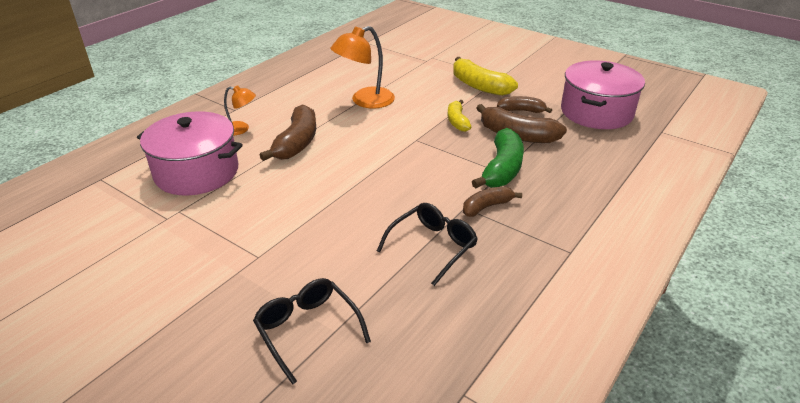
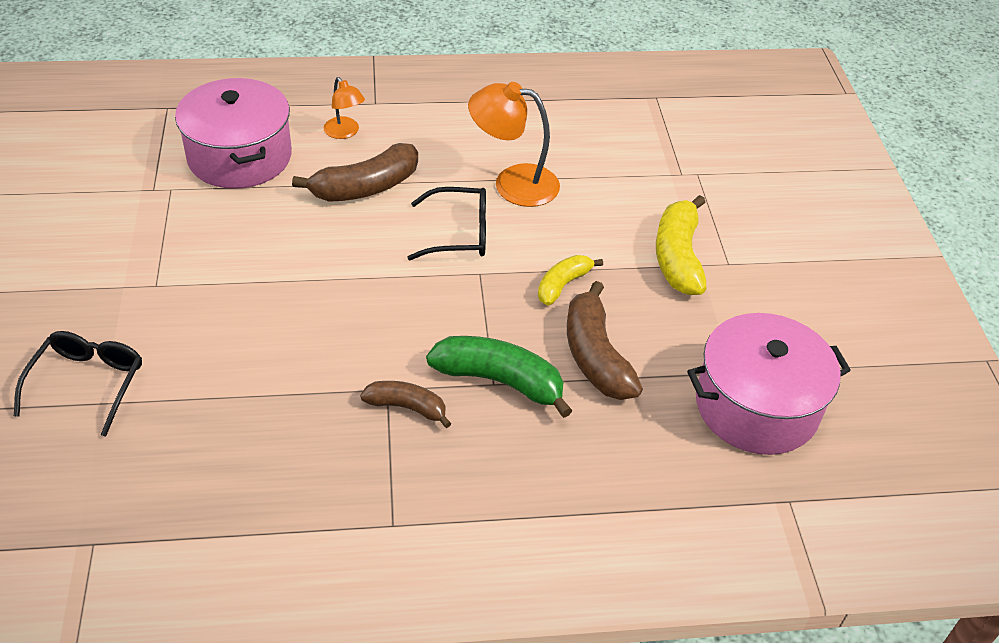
camera: 45 degrees right, 10 degrees up
black glasses [377,203,478,286] -> black glasses moved to [407,187,486,260]
green banana [472,128,524,188] -> green banana turned 135 degrees counterclockwise [426,336,573,418]
brown banana [497,96,552,113] -> none

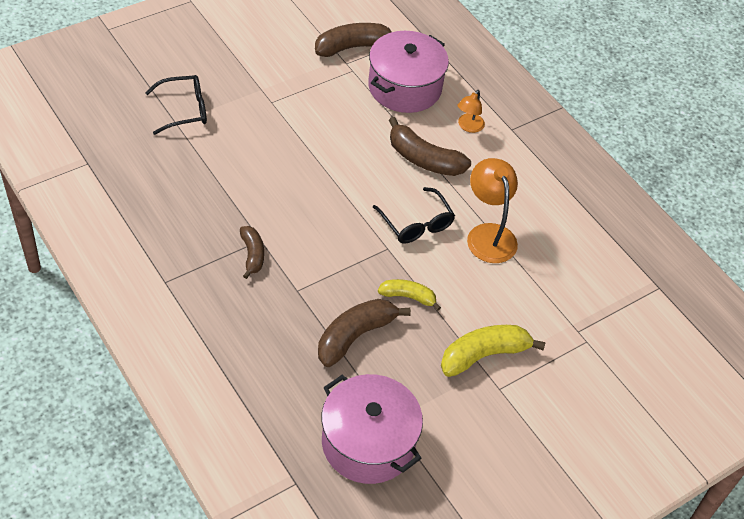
camera: 60 degrees right, 5 degrees up
green banana [426,336,573,418] -> none
none -> brown banana [315,23,392,57]

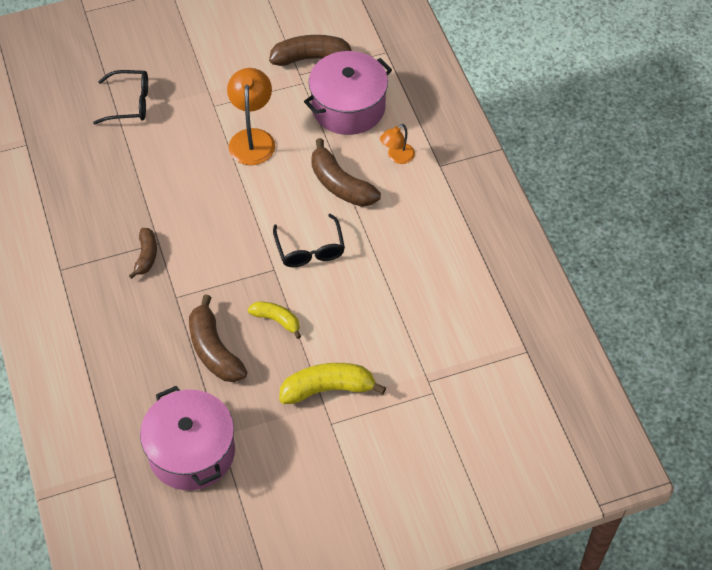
camera: 20 degrees right, 5 degrees up
brown banana [318,299,411,367] -> brown banana turned 90 degrees counterclockwise [189,294,247,382]
orange lamp [467,158,518,263] -> orange lamp moved to [227,68,275,165]

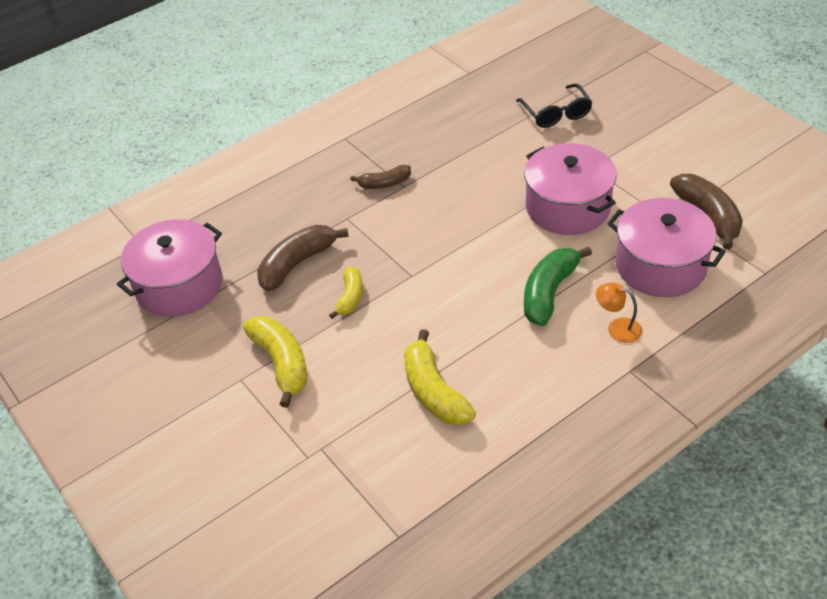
camera: 75 degrees right, 10 degrees down
orange lamp [227,68,275,165] -> pink pot [524,143,617,235]
black glasses [273,214,345,267] -> none
brown banana [311,138,381,207] -> green banana [524,246,592,326]
none -> yellow banana [404,329,476,425]

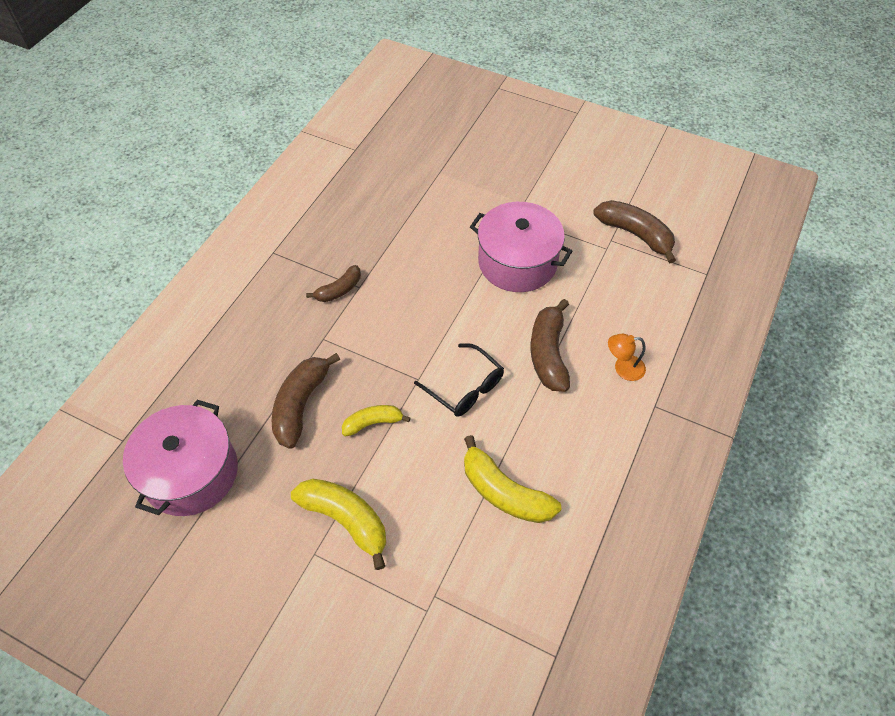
camera: 30 degrees left, 10 degrees up
yellow banana [329,267,363,319] -> yellow banana turned 90 degrees counterclockwise [342,405,411,436]
black glasses [516,83,593,128] -> black glasses moved to [414,343,504,417]
green banana [524,246,592,326] -> brown banana [531,299,570,392]
pink pot [607,198,726,297] -> none

